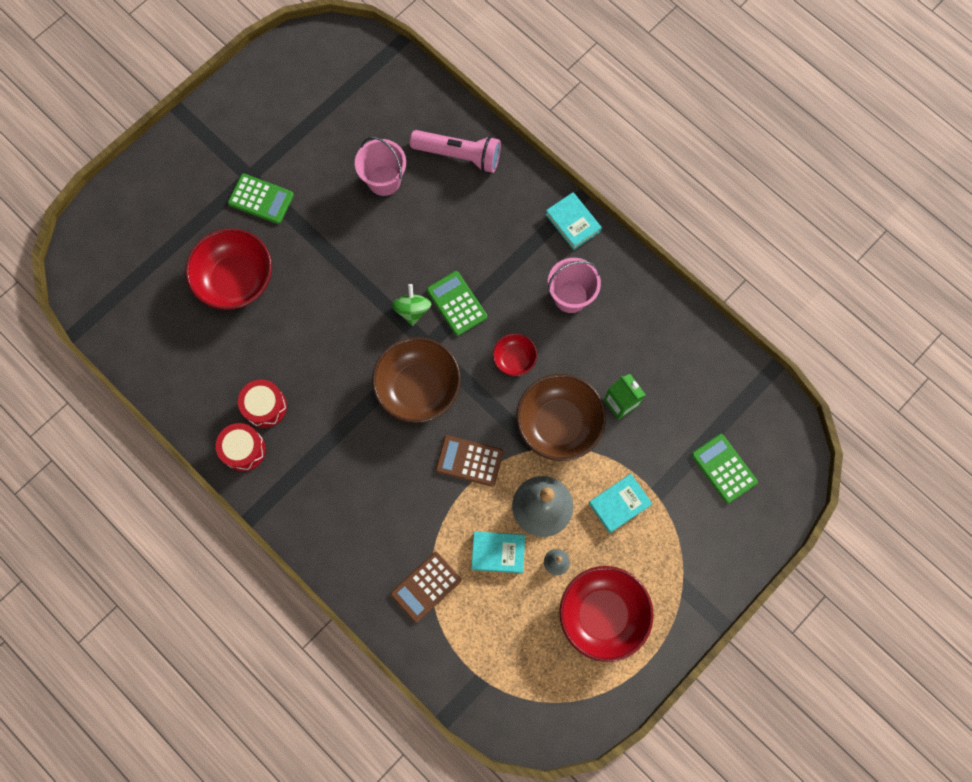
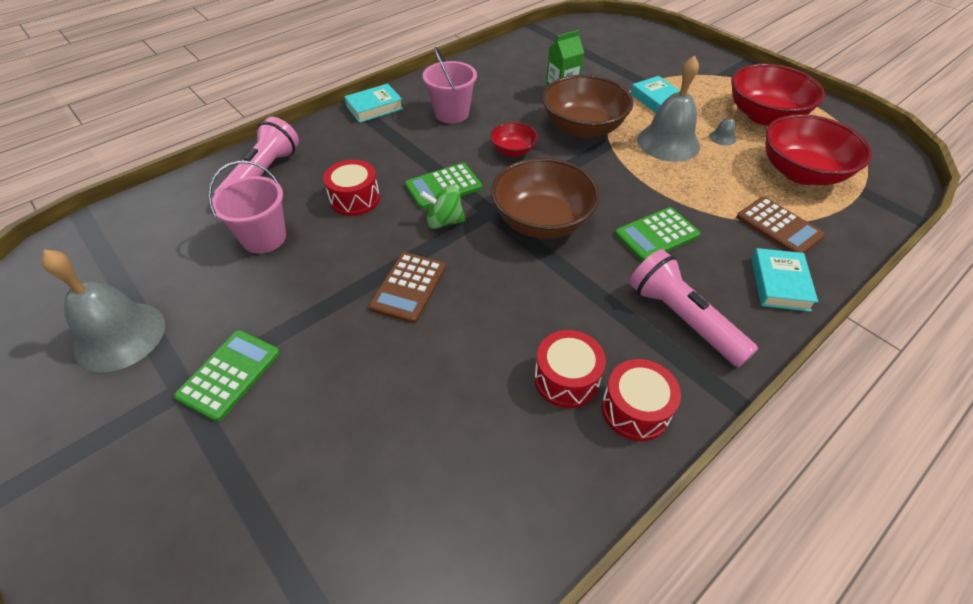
camera: 85 degrees left, 25 degrees down
red bowl [186,228,272,310] -> red bowl moved to [765,114,872,185]
brown calculator [436,435,503,487] -> brown calculator moved to [369,252,446,323]
turquoise book [471,531,525,573] -> turquoise book moved to [751,248,818,312]
green calculator [692,434,758,504] -> green calculator moved to [615,207,700,261]
none -> grey bell [41,249,165,372]
none -> red drum [323,160,380,216]
none -> pink flashlight [629,249,758,367]

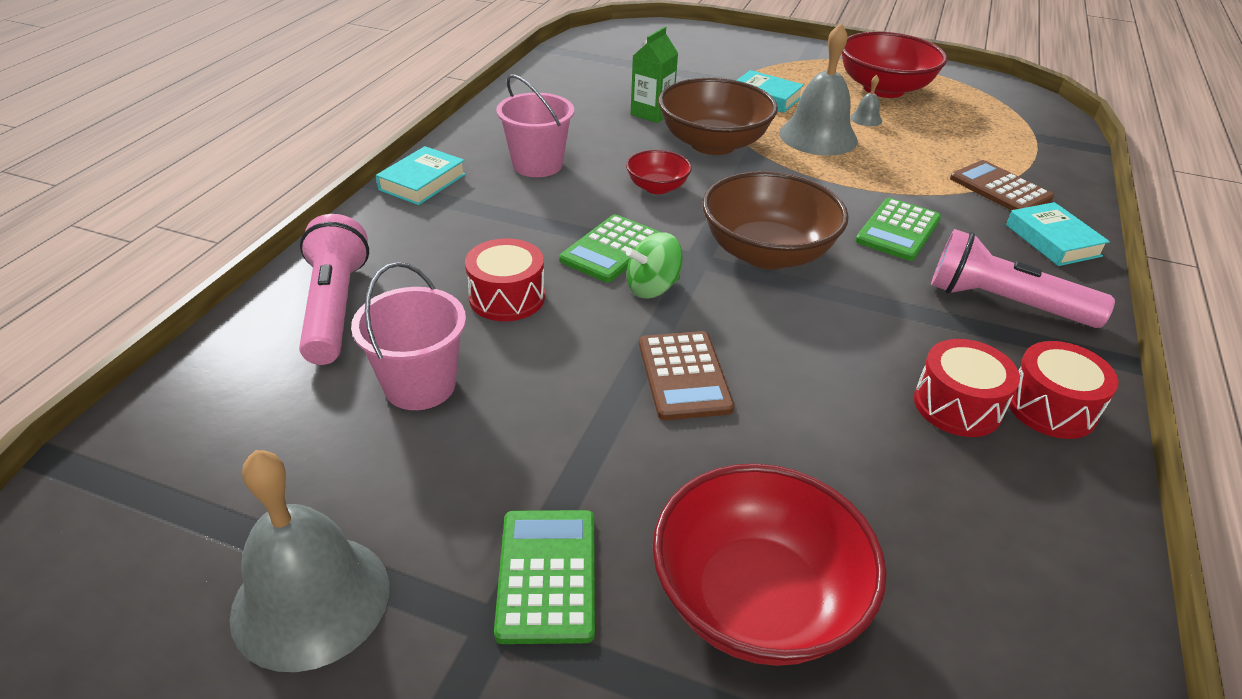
camera: 30 degrees left, 10 degrees down
brown calculator [736,197,825,253] -> brown calculator turned 150 degrees counterclockwise [950,160,1054,211]
red bowl [765,114,872,185] -> red bowl moved to [652,464,887,666]

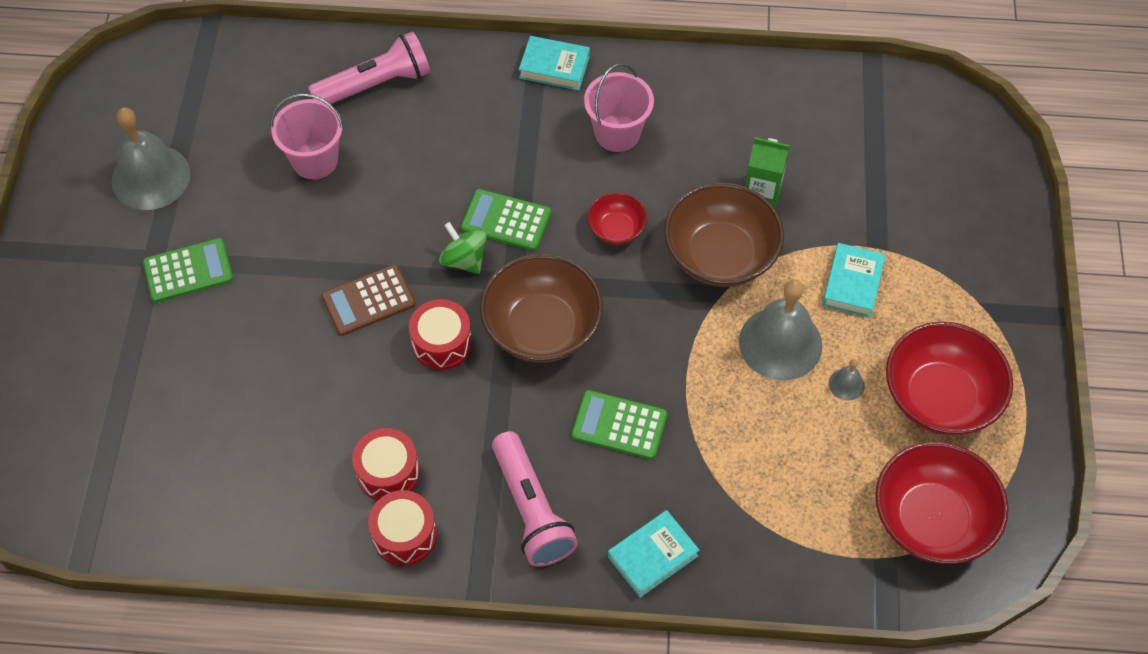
camera: 75 degrees right, 20 degrees up
red drum [465,238,545,321] -> red drum moved to [409,299,472,370]
red bowl [652,464,887,666] -> red bowl moved to [875,442,1008,564]
pink flashlight [931,229,1115,328] -> pink flashlight turned 150 degrees clockwise [492,431,578,567]
brown calculator [950,160,1054,211] -> none

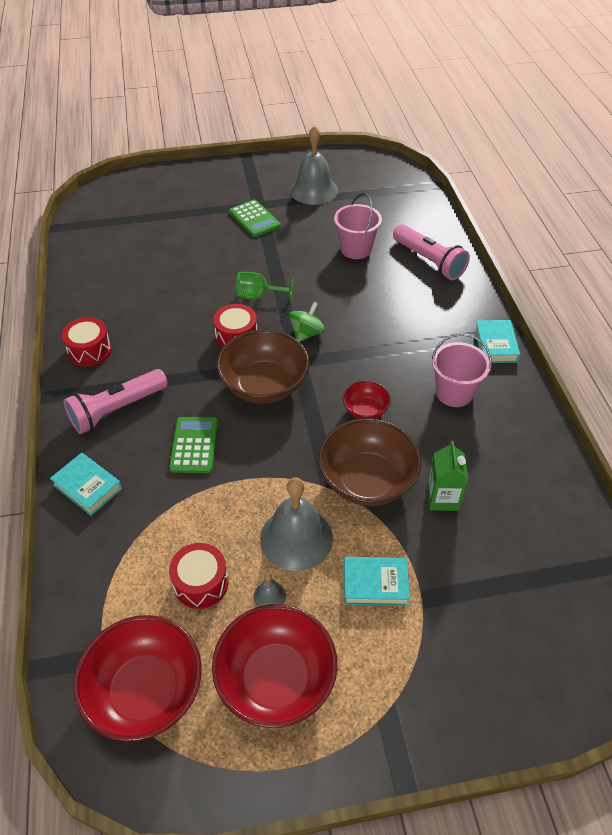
camera: 75 degrees right, 10 degrees down
brown calculator [321,264,416,336] -> green goblet [236,272,295,302]
red drum [352,428,420,501] -> red drum moved to [169,543,229,609]
green calculator [461,189,551,251] -> none

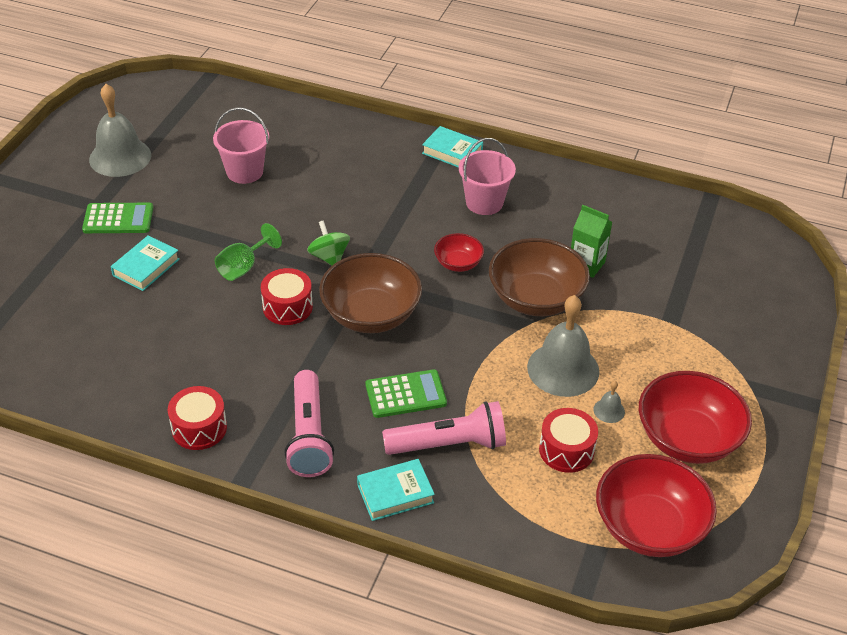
camera: 60 degrees left, 5 degrees down
green calculator [169,417,218,473] -> green calculator turned 135 degrees clockwise [366,369,447,418]
turquoise book [344,557,410,606] -> turquoise book moved to [111,235,180,291]
pink flashlight [393,224,470,280] -> pink flashlight moved to [382,401,506,455]

